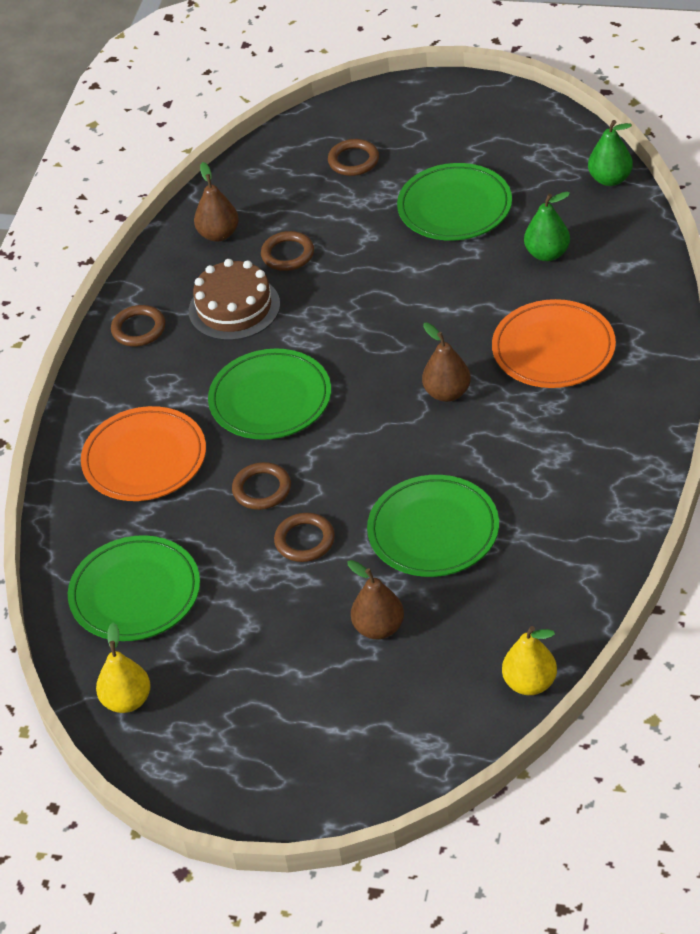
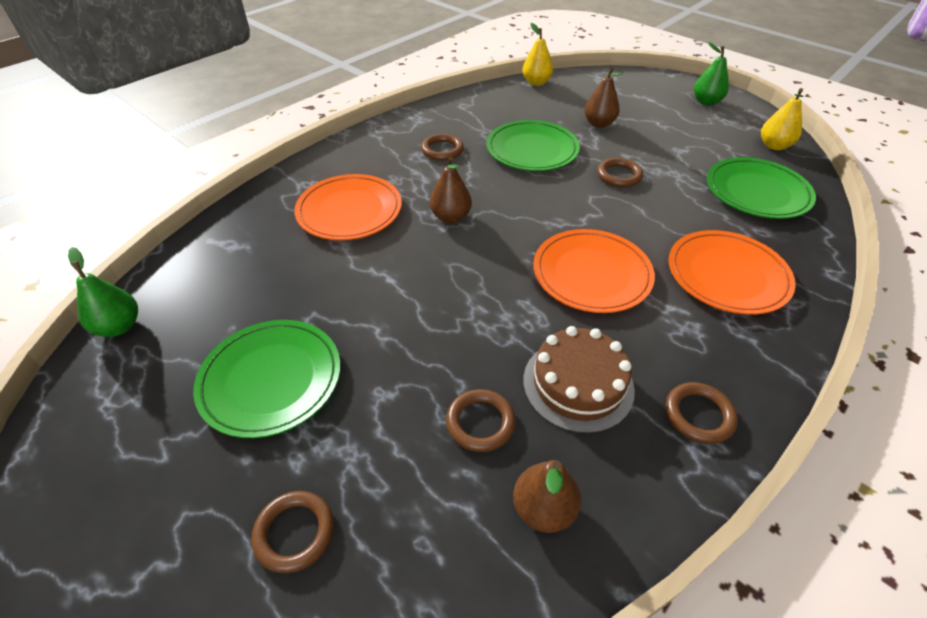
camera: 155 degrees left, 0 degrees up
green plate [208,349,331,440] -> orange plate [533,229,655,313]
brown ring [232,462,291,510] -> brown ring moved to [421,134,464,161]
green pear [524,192,570,261] -> green pear moved to [694,42,729,106]

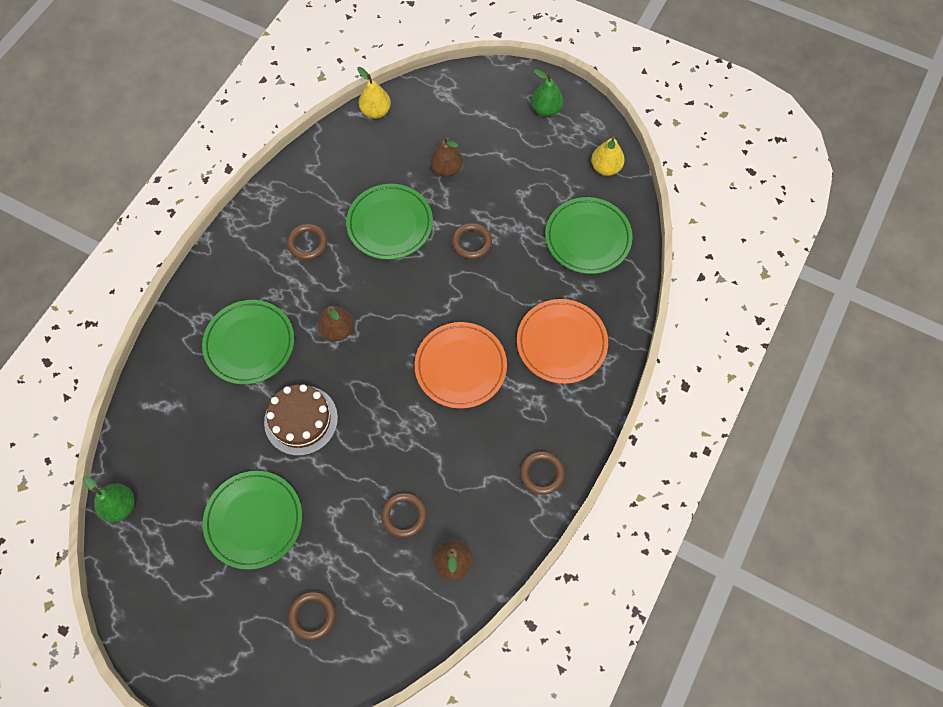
camera: 15 degrees left, 20 degrees up
orange plate [294,174,402,240] -> green plate [202,300,294,385]
brown cake [523,326,635,433] -> brown cake moved to [264,384,338,456]

